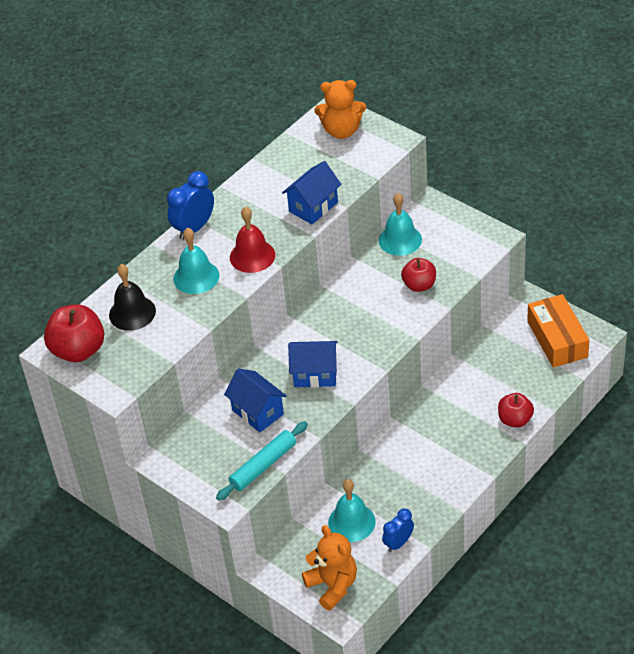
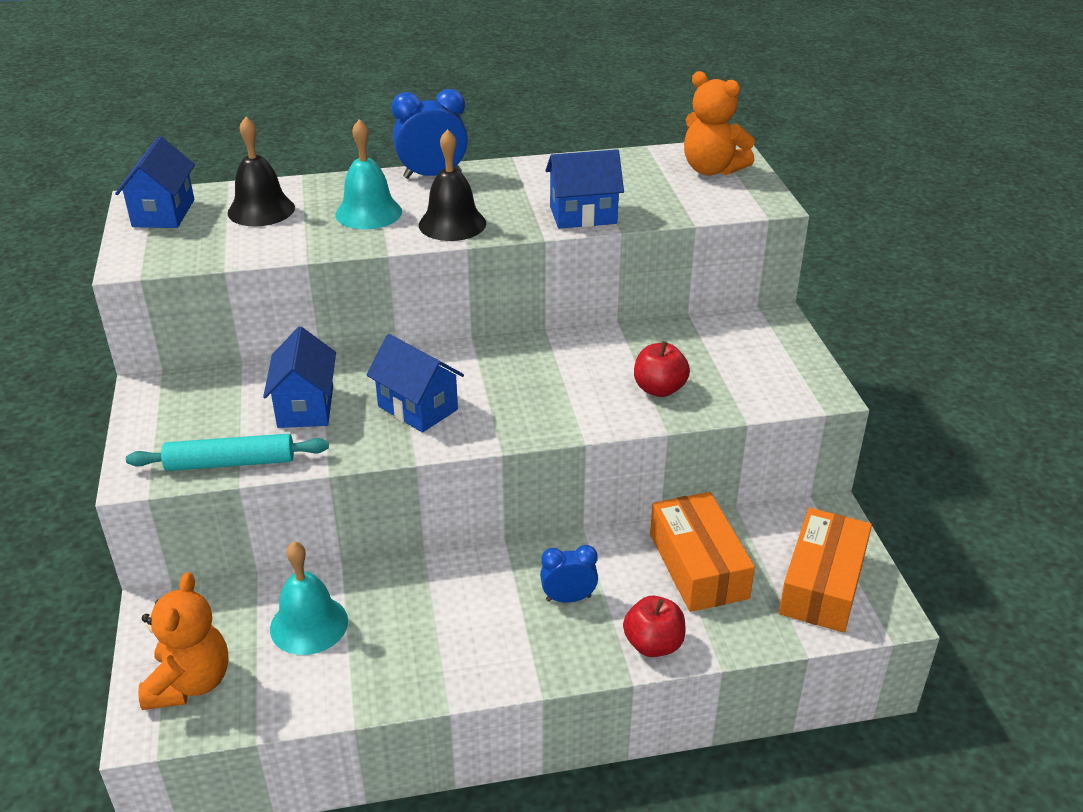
camera: 35 degrees right, 10 degrees down
red apple [44,304,104,362] -> blue house [115,136,195,228]
red bell [230,206,275,273] -> black bell [419,129,486,241]
turquoise bell [379,193,422,256] -> none
blue clock [382,509,414,552] -> blue clock moved to [540,545,598,603]
none -> orange box [650,492,755,612]

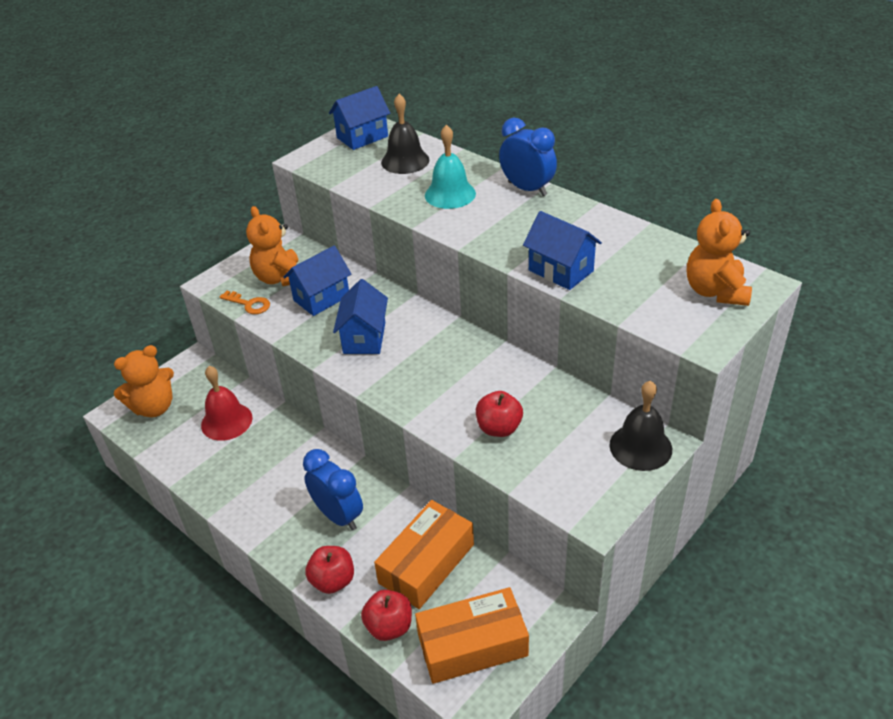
camera: 55 degrees right, 5 degrees up
turquoise rolling pin [126,434,329,471] -> orange key [220,291,270,314]
turquoise bell [270,541,348,655] -> red bell [201,366,252,441]
black bell [419,129,486,241] -> black bell moved to [609,381,672,471]
blue clock [540,545,598,603] -> blue clock [303,449,363,531], size x1.54
none -> orange teddy bear [246,206,298,286]
none -> red apple [361,589,412,641]

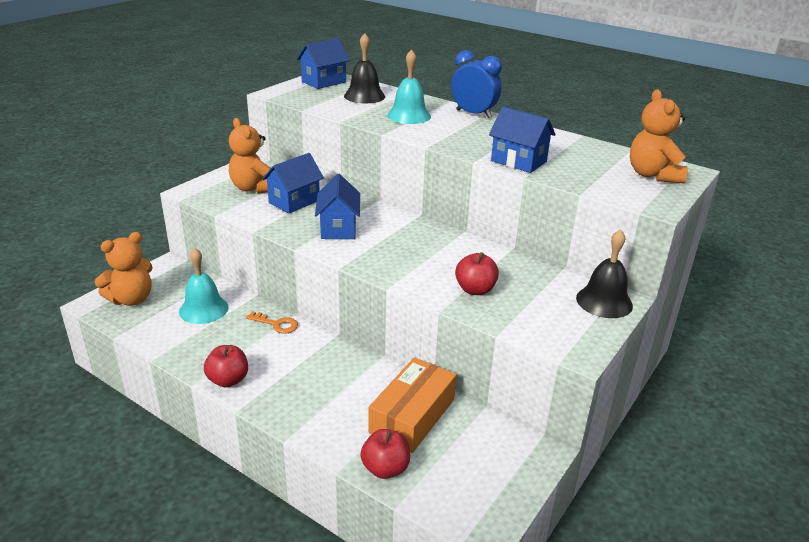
camera: 10 degrees left, 10 degrees down
red bell [201,366,252,441] -> turquoise bell [179,248,229,324]
orange key [220,291,270,314] -> orange key moved to [246,311,298,334]
blue clock [303,449,363,531] -> none
red apple [305,546,354,594] -> red apple moved to [204,345,248,387]
orange box [415,587,529,684] -> none

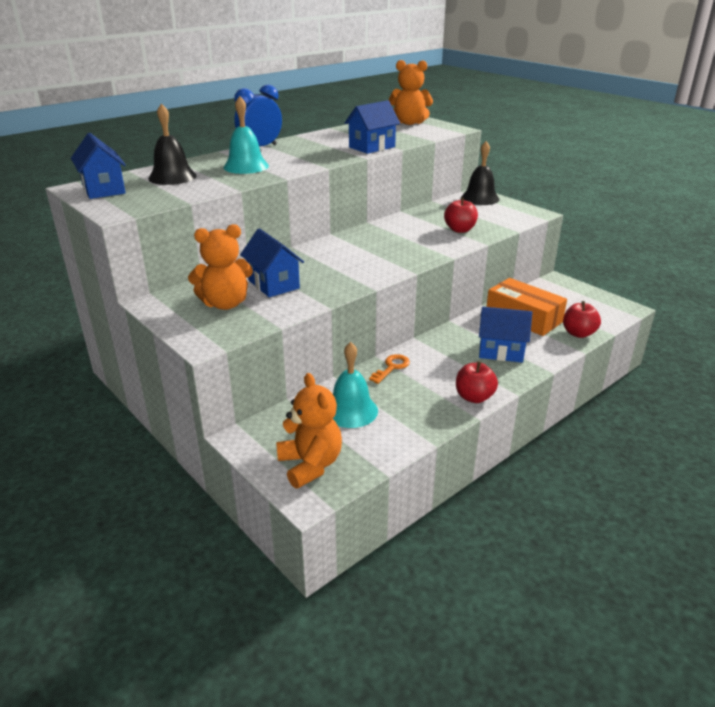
camera: 75 degrees left, 0 degrees up
blue house [315,174,360,239] -> blue house moved to [479,307,532,363]

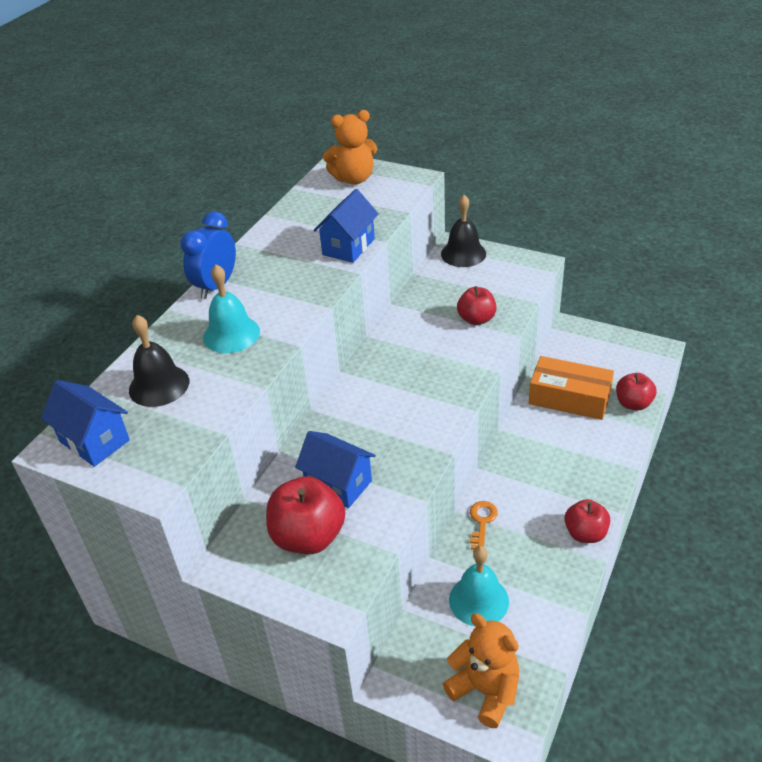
camera: 20 degrees left, 10 degrees up
orange teddy bear [188,224,253,310] -> red apple [266,476,345,554]
blue house [479,307,532,363] -> none

